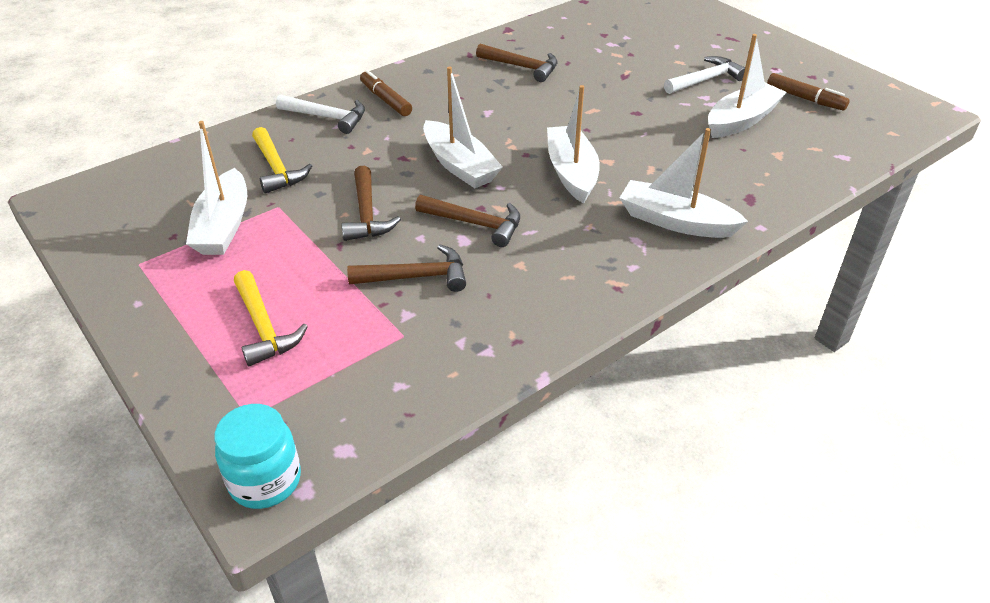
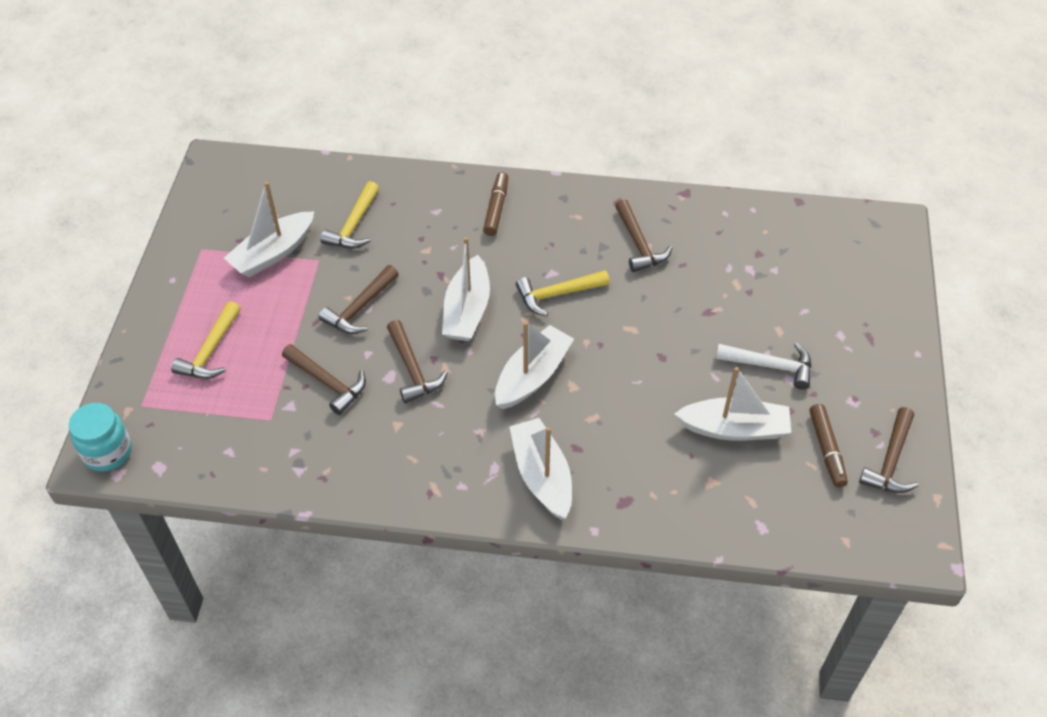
camera: 45 degrees right, 10 degrees up
white hammer [276,95,365,134] -> none
none -> yellow hammer [516,270,610,316]
none -> brown hammer [859,407,918,493]

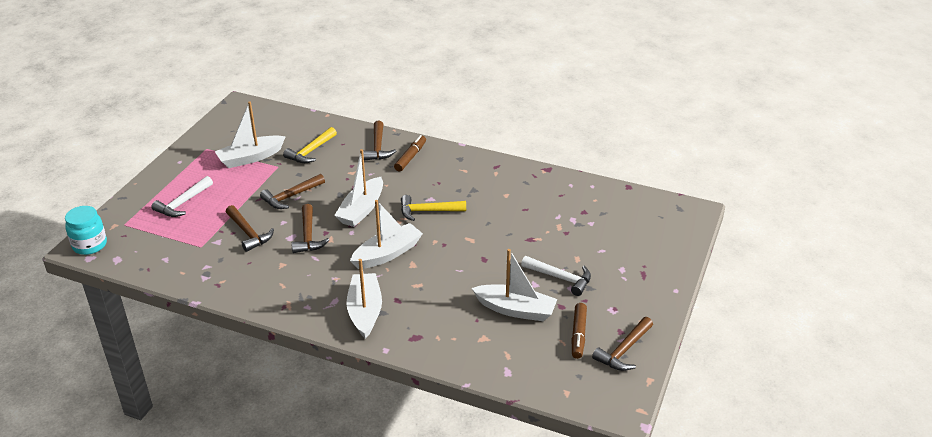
camera: 15 degrees right, 15 degrees down
yellow hammer [171,301,240,379] -> white hammer [152,176,213,217]
brown hammer [615,199,672,272] -> brown hammer moved to [363,121,396,160]

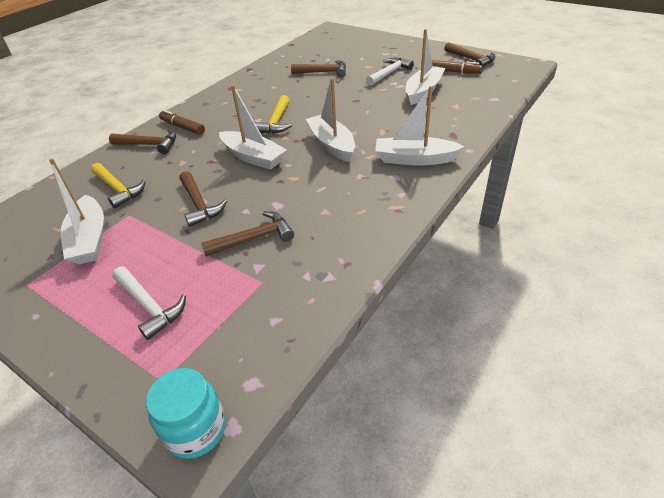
camera: 75 degrees left, 5 degrees up
brown hammer [292,204,329,253] -> brown hammer moved to [291,60,346,77]

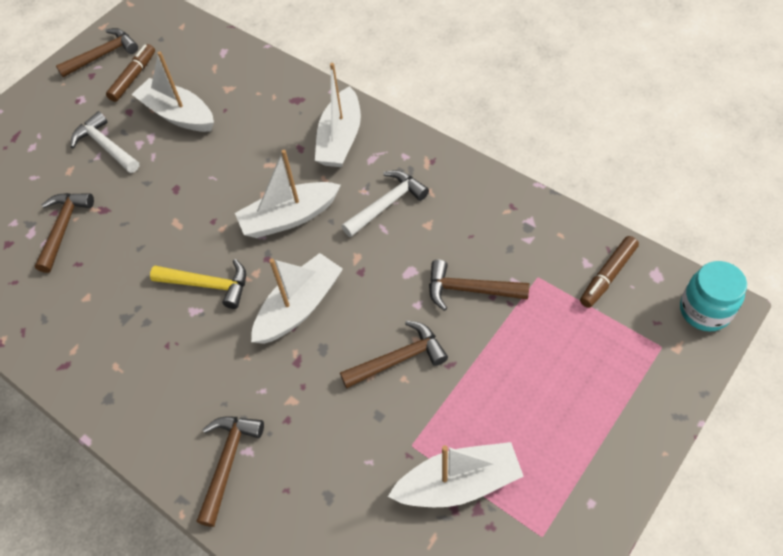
camera: 85 degrees left, 15 degrees up
yellow hammer [91,163,146,208] -> none
white hammer [112,266,186,340] -> white hammer moved to [341,170,429,237]
brown marker [159,110,205,135] -> brown marker moved to [580,236,639,308]
brown hammer [201,211,294,256] -> brown hammer turned 60 degrees counterclockwise [429,260,529,311]

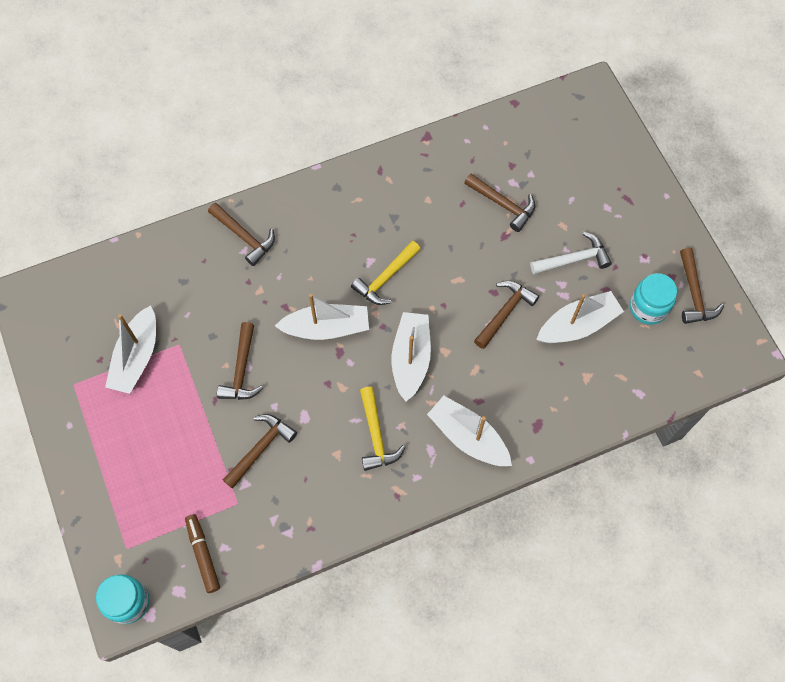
camera: 115 degrees right, 10 degrees up
brown marker [106,44,155,102] -> turquoise jar [630,273,677,325]
white boat [251,253,343,344] -> white boat turned 75 degrees counterclockwise [275,294,369,340]
white hammer [341,170,429,237] -> yellow hammer [360,387,405,471]
none -> brown hammer [474,281,539,349]

